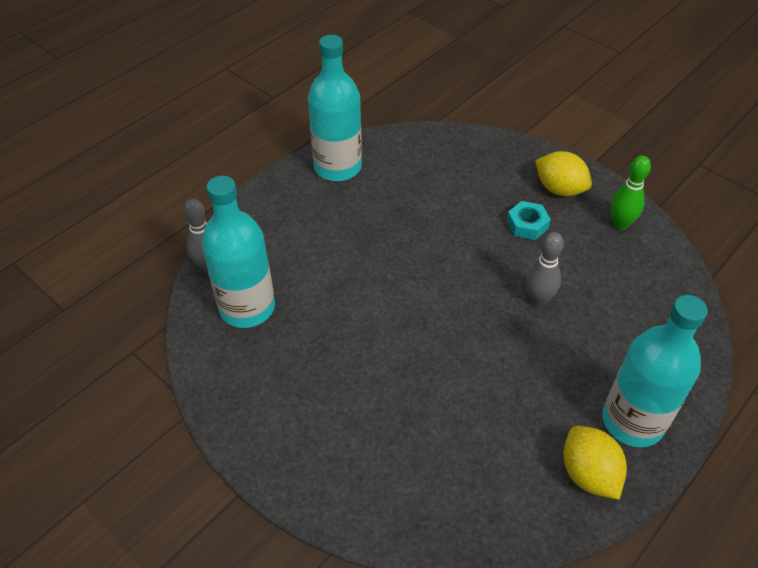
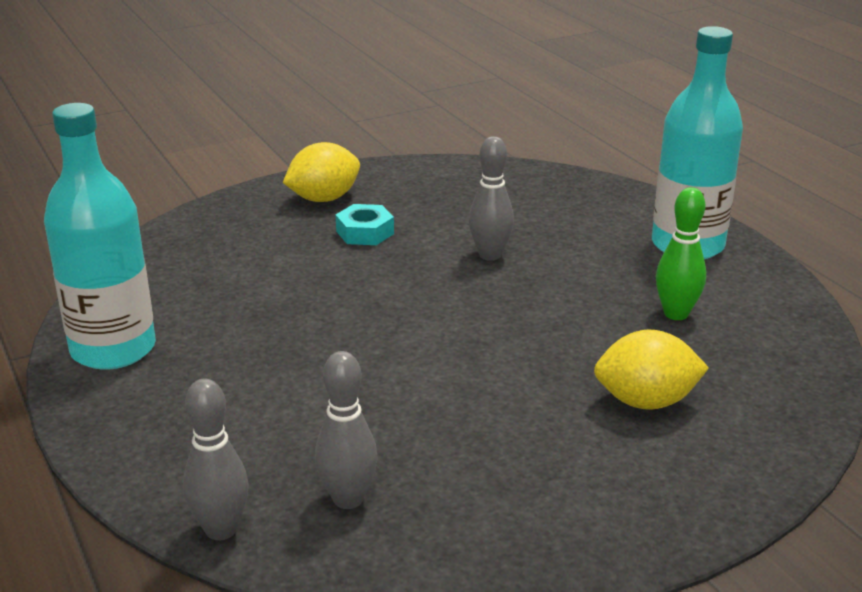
camera: 70 degrees left, 20 degrees down
turquoise bottle [202,176,275,328] -> grey bowling pin [315,351,378,509]
yellow lemon [563,426,627,500] -> yellow lemon moved to [594,329,709,410]
green bowling pin [611,156,651,230] -> green bowling pin moved to [656,187,706,320]

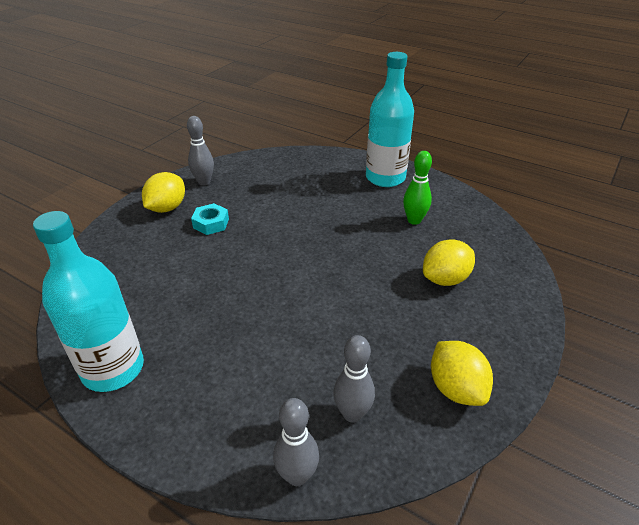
camera: 30 degrees left, 10 degrees up
grey bowling pin [469,136,514,261] -> grey bowling pin moved to [187,116,214,185]
none -> yellow lemon [431,341,493,406]

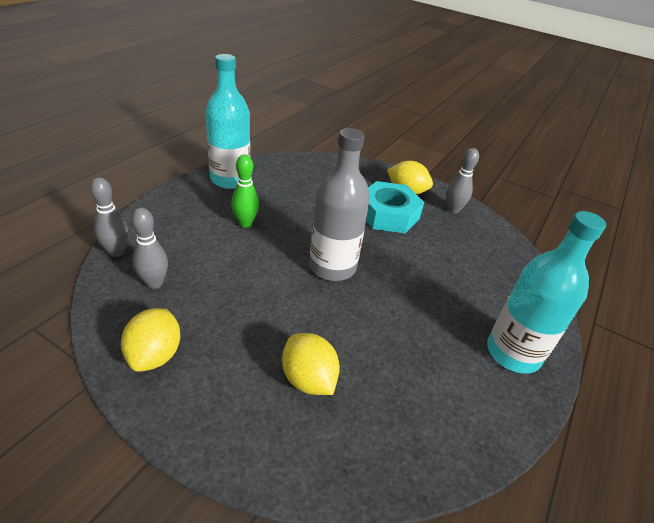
camera: 85 degrees right, 0 degrees up
turquoise nut [191,203,229,235] -> turquoise nut [366,181,424,233], size x1.87
green bowling pin [403,151,432,225] -> green bowling pin moved to [231,154,259,228]
yellow lemon [431,341,493,406] -> yellow lemon turned 60 degrees counterclockwise [121,308,180,372]
none -> grey bottle [309,128,370,281]

